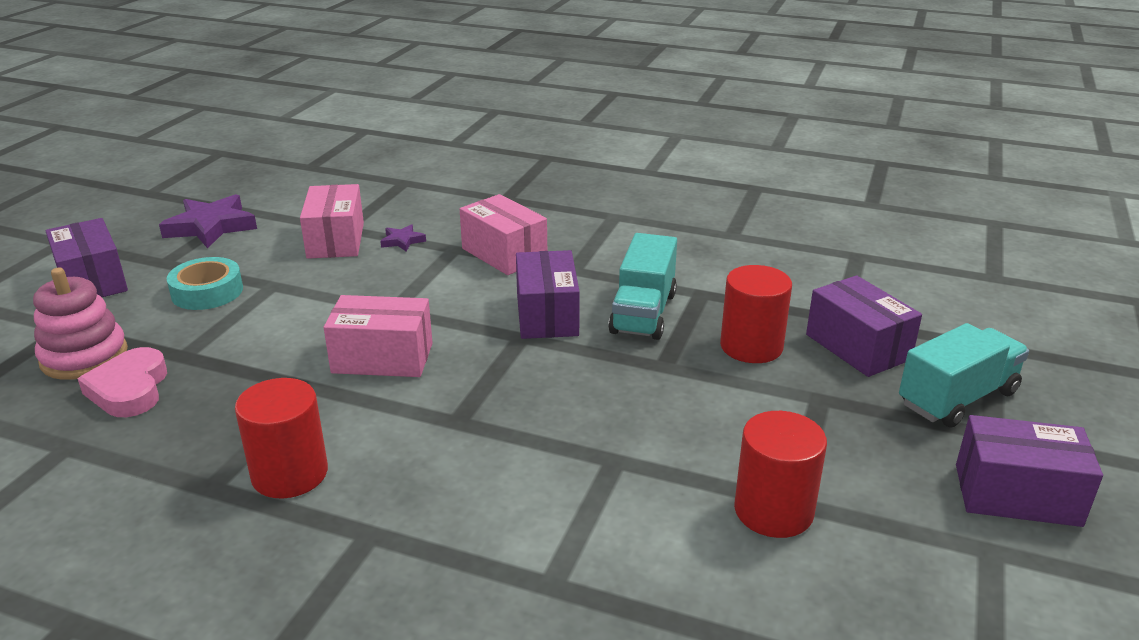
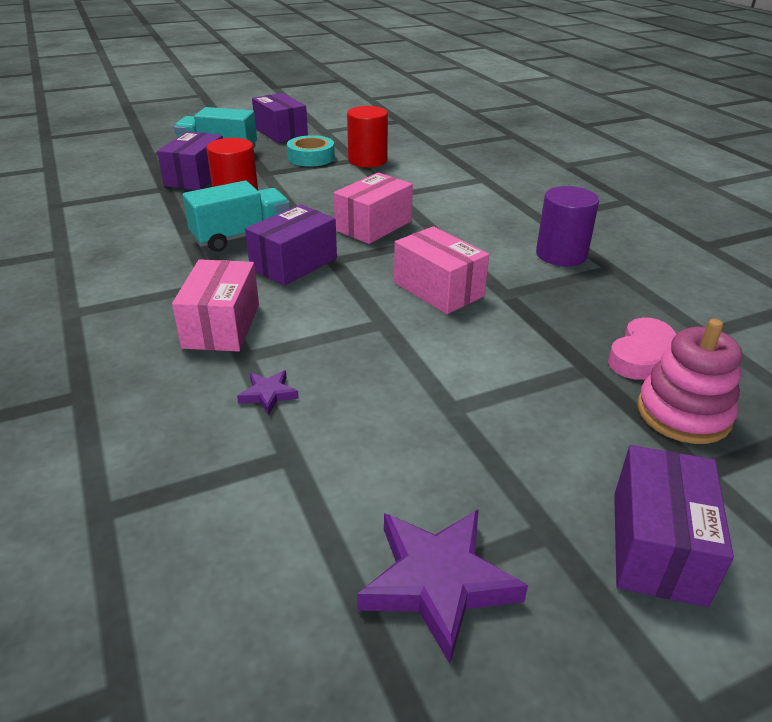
camera: 135 degrees left, 5 degrees up
turquoise tape [167,257,243,310] -> turquoise tape moved to [287,135,335,167]
red cylinder [235,378,328,498] -> purple cylinder [536,186,599,266]
pink box [300,184,364,259] -> pink box moved to [333,172,413,244]

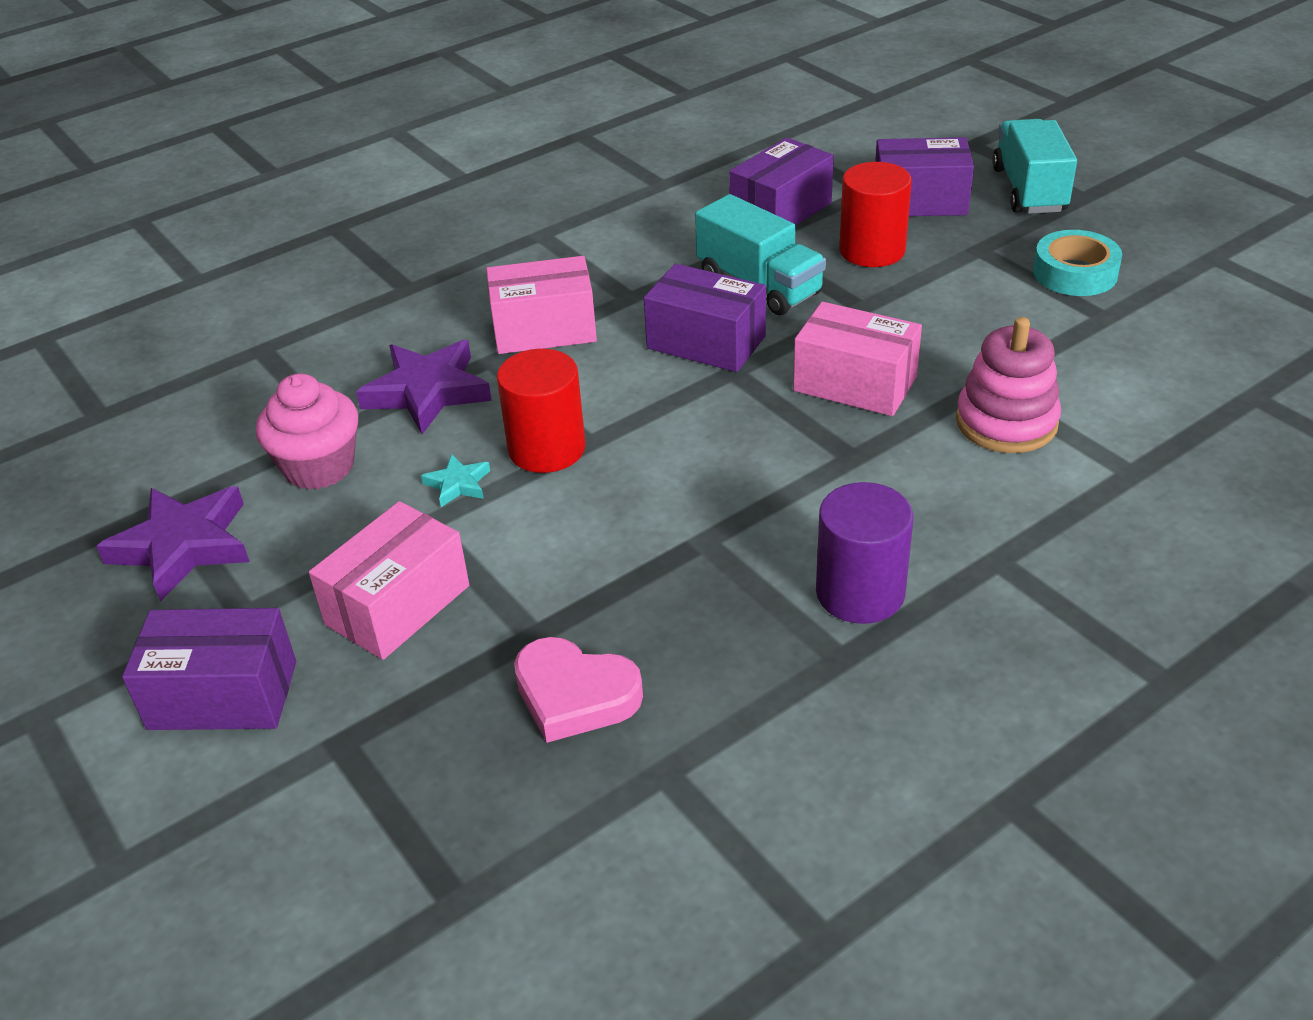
camera: 80 degrees right, 5 degrees up
purple star [237,370,299,415] -> purple star [356,340,492,434], size x2.05
purple box [252,93,308,143] -> purple box moved to [729,138,834,226]
red cylinder [347,106,388,168] -> red cylinder moved to [497,349,586,473]
pink box [394,226,489,314] -> pink box moved to [309,501,469,660]
pink stacking toy [637,319,742,444] -> pink stacking toy moved to [956,317,1061,453]
none -> pink cupcake [256,373,358,490]
none -> turquoise star [421,454,490,507]

